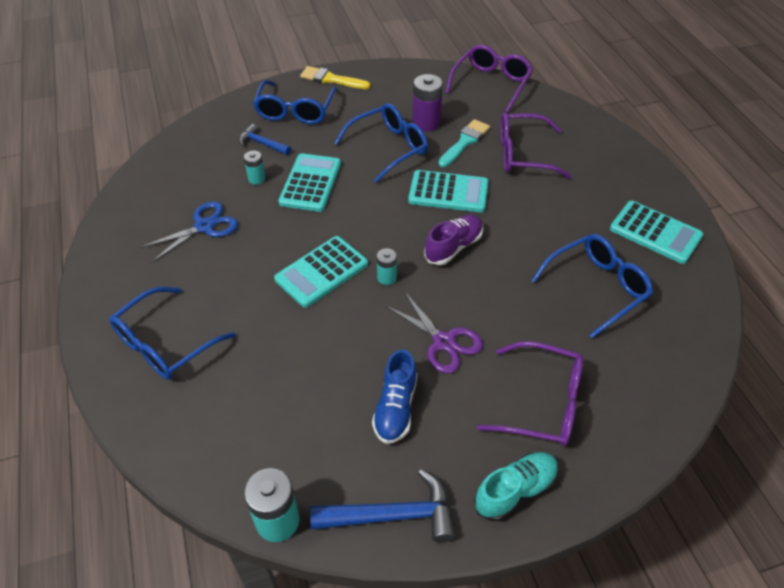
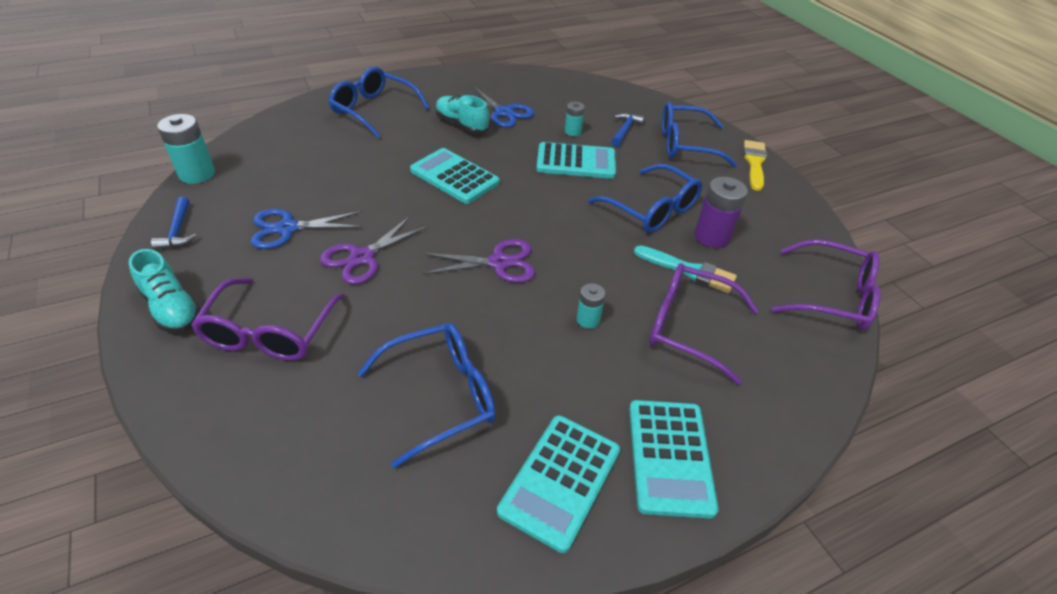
camera: 80 degrees right, 5 degrees down
blue hammer [310,470,455,543] -> blue hammer [151,197,197,250], size x0.61
blue shoe [372,350,417,444] -> blue scissors [251,209,363,249]
turquoise battery [377,248,397,285] -> turquoise battery moved to [577,283,605,329]
turquoise calculator [408,170,489,212] -> turquoise calculator moved to [629,400,719,519]
purple shoe [424,215,483,265] -> purple scissors [422,239,535,283]
purple glasses [500,112,572,179] -> purple glasses turned 60 degrees counterclockwise [649,263,759,385]
blue glasses [531,234,653,338] -> blue glasses turned 75 degrees counterclockwise [358,323,496,468]
none -> turquoise shoe [435,95,489,134]

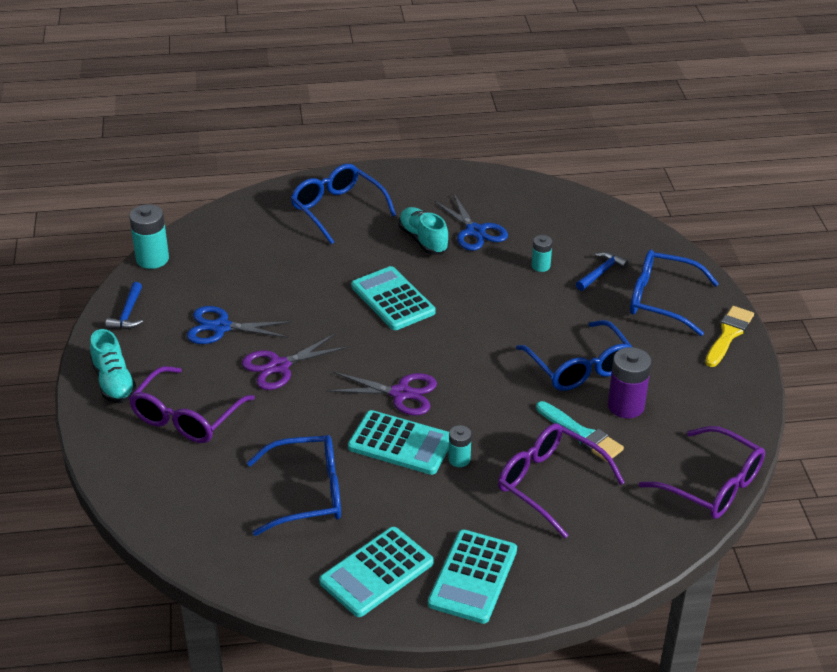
camera: 20 degrees right, 5 degrees down
turquoise calculator [536,142,616,179] -> turquoise calculator moved to [348,410,449,475]

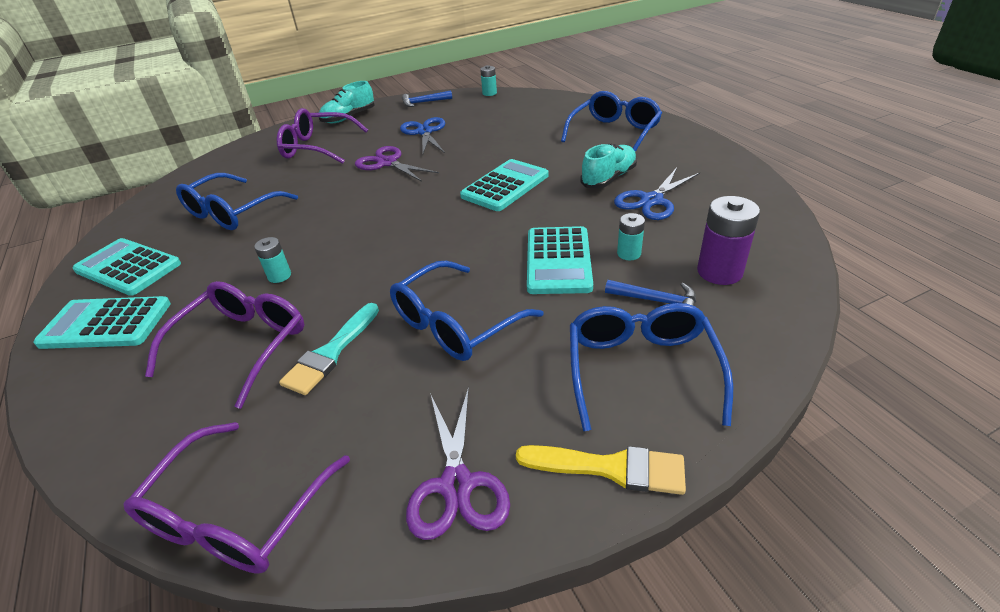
camera: 75 degrees right, 0 degrees up
turquoise battery [129,204,169,269] -> turquoise battery [480,65,497,96], size x0.57
blue glasses [247,435,341,536] -> blue glasses turned 60 degrees clockwise [176,173,298,230]
purple scissors [327,372,437,416] -> purple scissors moved to [406,387,510,540]
turquoise calculator [348,410,449,475] -> turquoise calculator moved to [527,226,593,294]
purple battery [608,347,652,418] -> purple battery moved to [697,196,760,285]

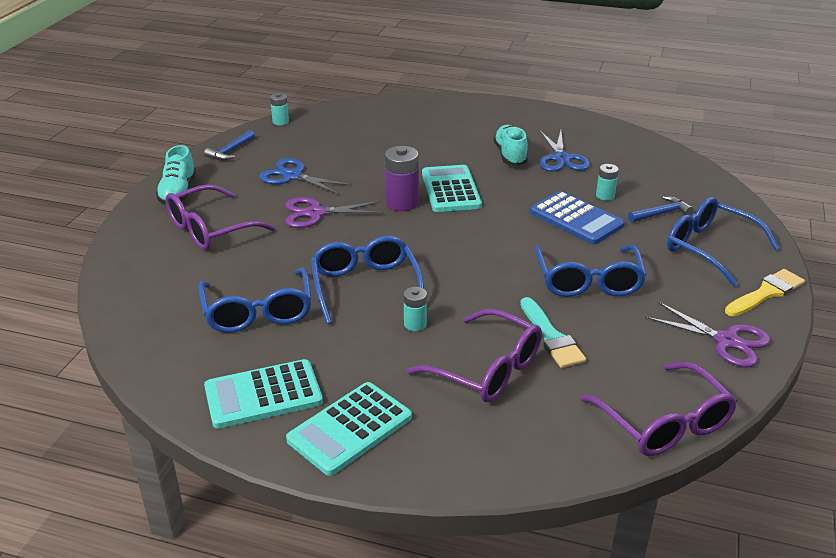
camera: 50 degrees left, 5 degrees down
purple glasses [145,281,304,409] -> purple glasses turned 150 degrees clockwise [407,309,542,402]
turquoise calculator [527,226,593,294] -> blue calculator [530,191,625,244]
blue glasses [561,91,662,152] -> blue glasses moved to [311,236,424,324]
purple battery [697,196,760,285] -> purple battery moved to [385,146,419,211]

